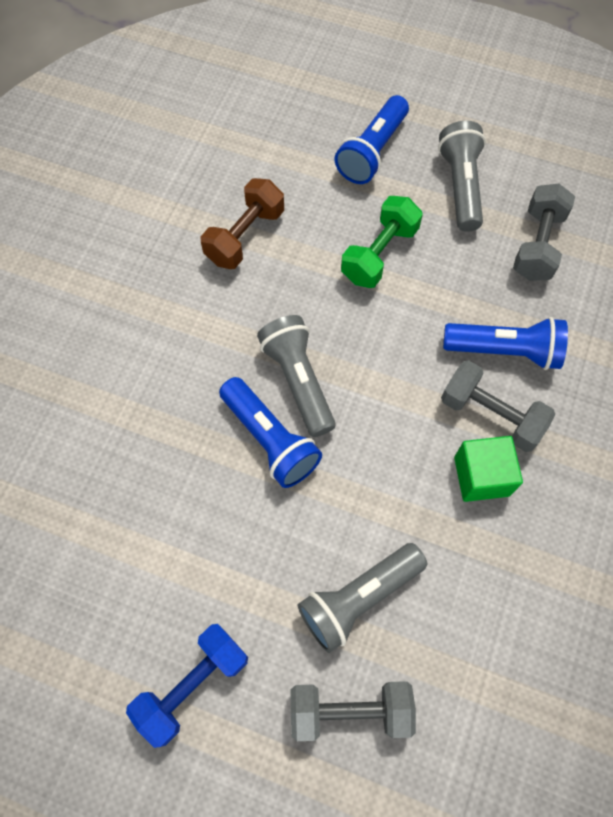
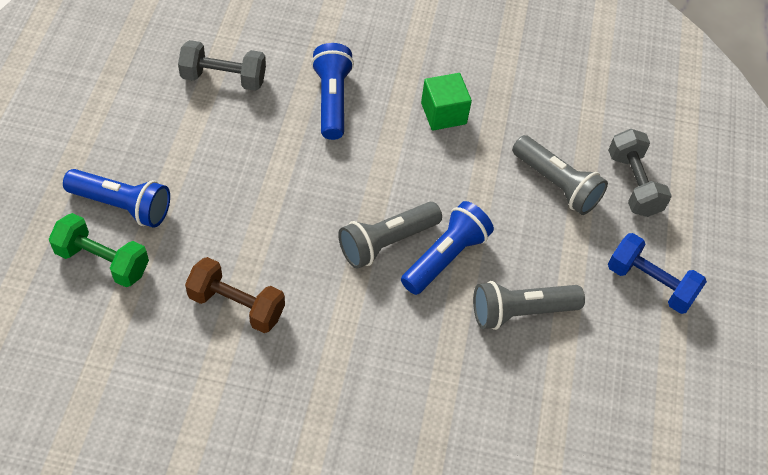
camera: 105 degrees left, 10 degrees down
green dumbbell [341,196,423,288] -> green dumbbell moved to [49,213,149,287]
grey flashlight [438,121,486,232] -> grey flashlight moved to [473,281,585,330]
grey dumbbell [441,360,555,452] -> none

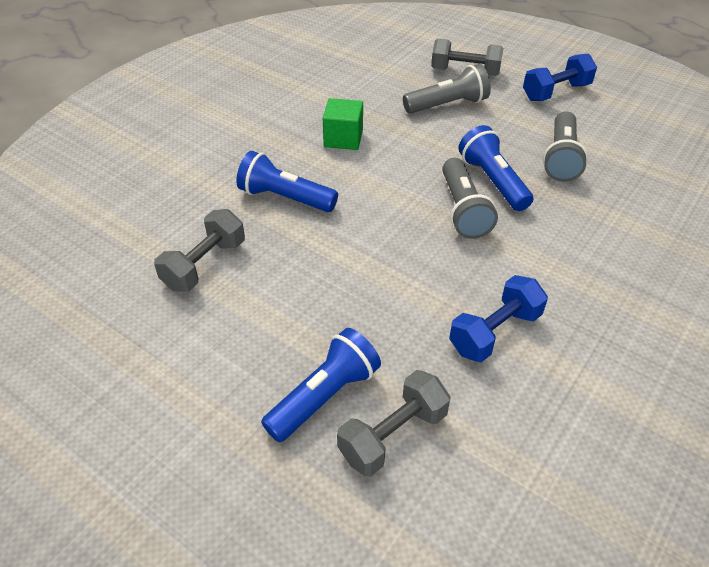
camera: 60 degrees left, 10 degrees down
green dumbbell [49,213,149,287] -> grey dumbbell [337,370,451,476]
brown dumbbell [185,257,285,333] -> blue dumbbell [449,275,548,362]

